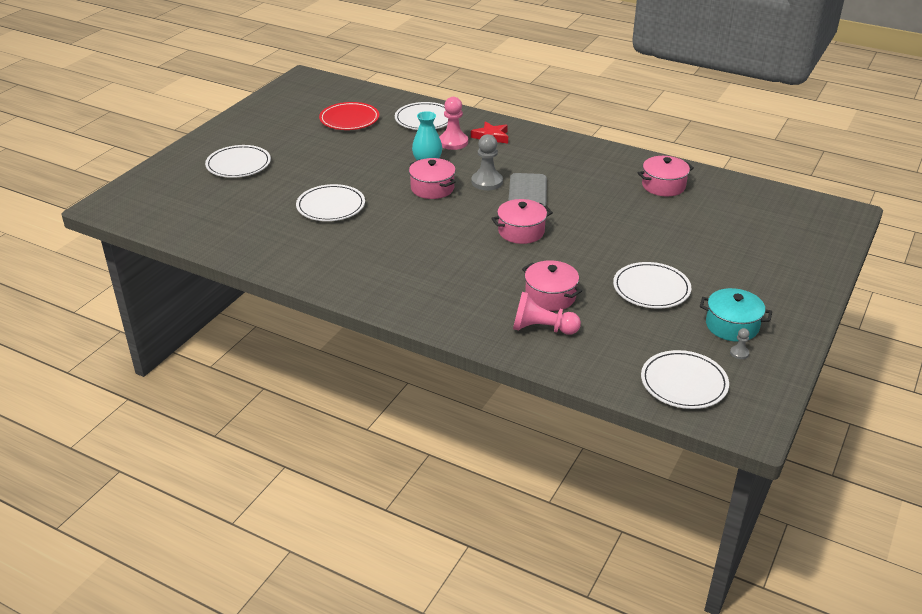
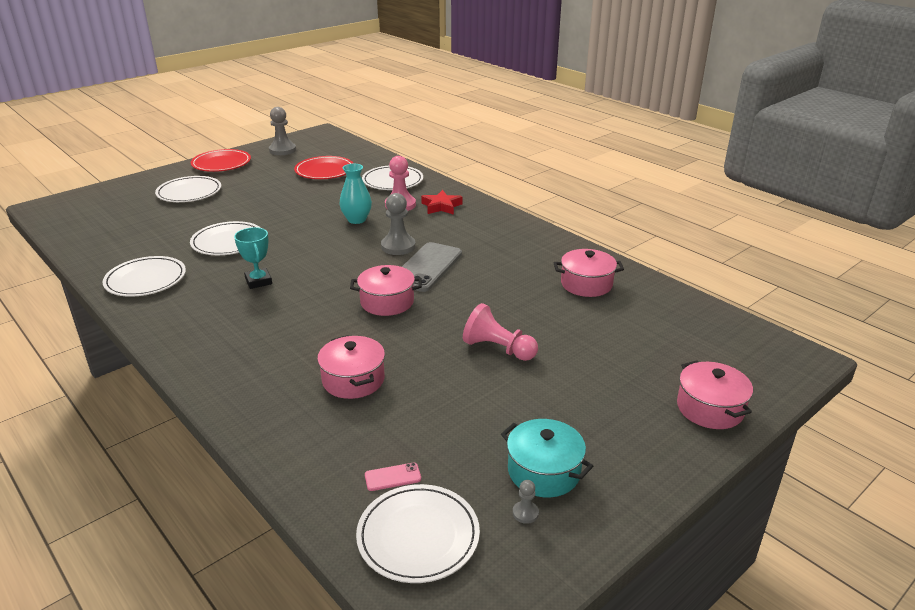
camera: 20 degrees right, 5 degrees down
pink pot [409,158,456,199] -> pink pot moved to [677,360,753,429]
pink pawn [513,292,581,335] -> pink pawn moved to [463,303,538,361]
white plate [613,262,691,308] -> white plate moved to [102,256,186,297]
none -> red plate [191,149,251,172]
none -> turquoise trophy [234,227,272,289]
none -> grey pawn [269,107,296,155]
none -> pink phone [365,463,421,491]

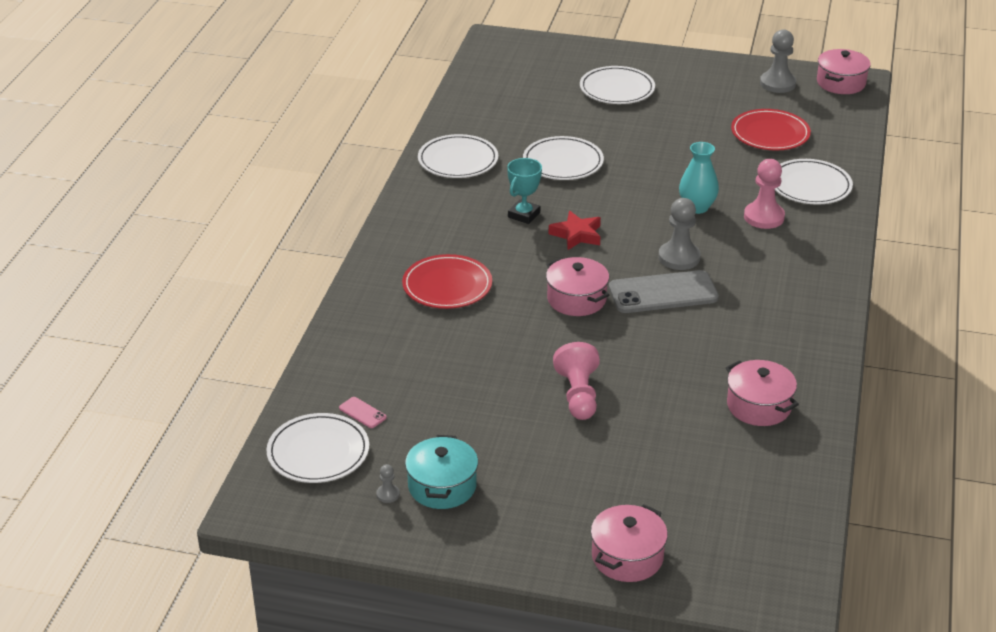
camera: 55 degrees right, 5 degrees up
red plate [191,149,251,172] -> red plate moved to [402,254,492,309]
pink pot [317,335,385,399] -> pink pot moved to [817,49,871,94]
red star [421,190,463,215] -> red star moved to [549,211,601,250]

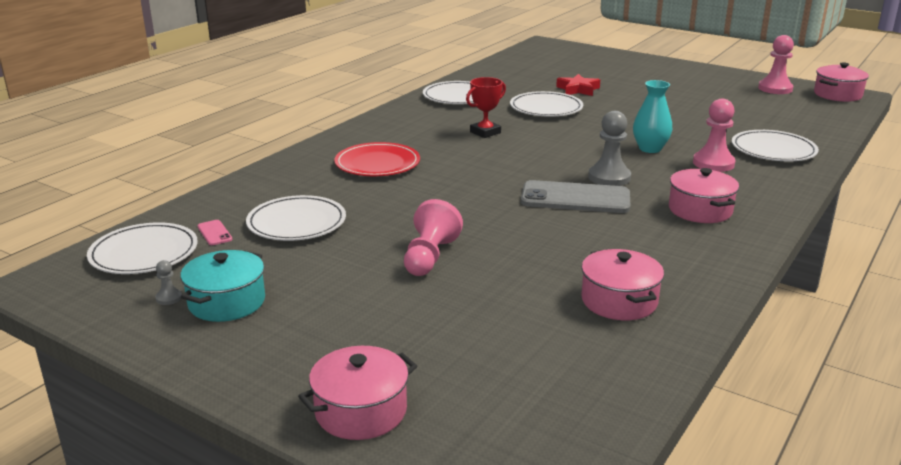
camera: 20 degrees right, 10 degrees down
turquoise trophy [507,158,542,224] -> red trophy [466,77,506,138]
pink pot [546,257,609,316] -> pink pot moved to [669,168,739,223]
red star [549,211,601,250] -> red star moved to [556,74,600,96]
white plate [580,66,655,104] -> white plate moved to [246,195,346,241]
red plate [731,109,811,150] -> none
grey pawn [760,29,796,93] -> pink pawn [758,35,794,94]

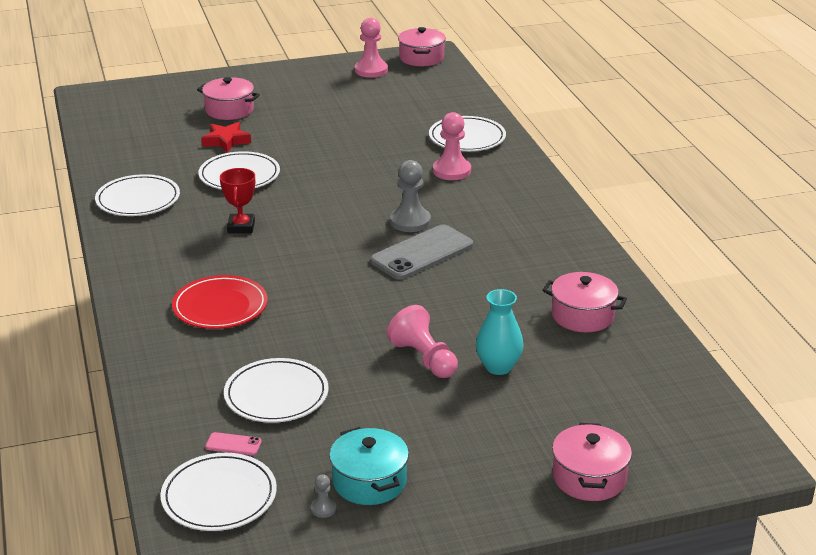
camera: 50 degrees left, 5 degrees up
turquoise vase [633,80,672,153] -> turquoise vase moved to [476,289,524,375]
pink pot [669,168,739,223] -> pink pot moved to [197,77,260,120]

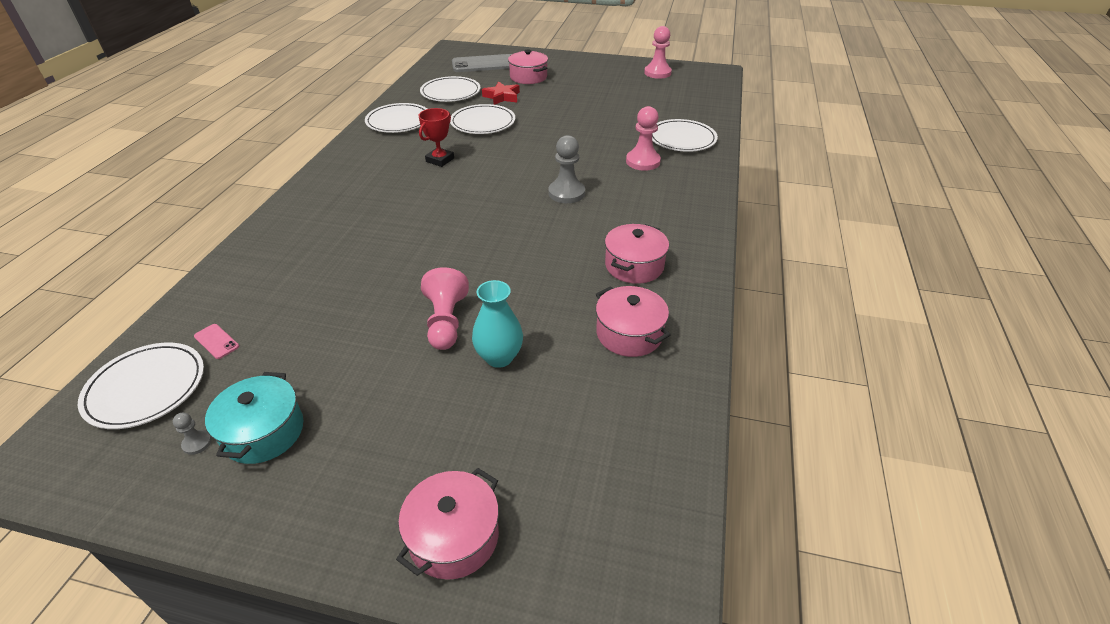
camera: 30 degrees right, 10 degrees up
red plate [172,275,268,329] -> none
white plate [224,358,329,423] -> white plate moved to [420,76,481,102]
grey phone [370,224,473,280] -> grey phone moved to [452,54,512,72]
pink pot [398,27,446,66] -> pink pot moved to [605,224,669,284]

